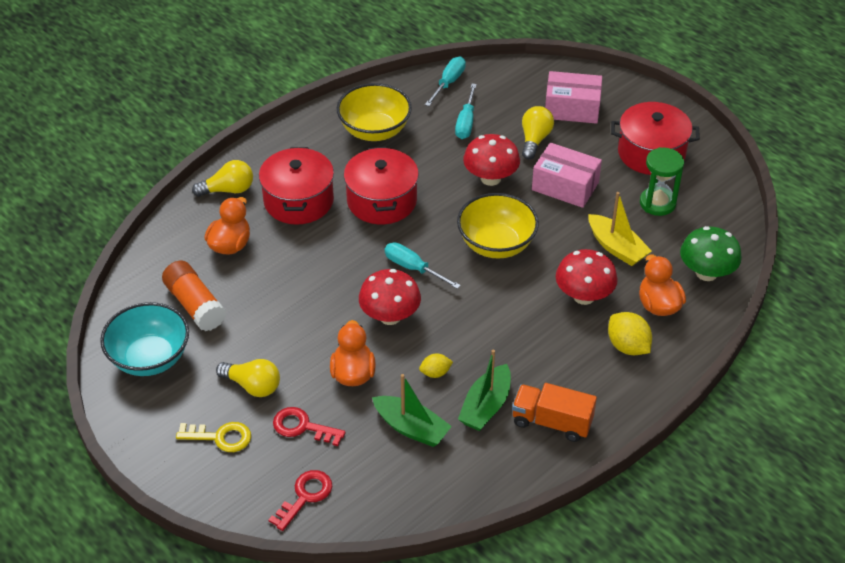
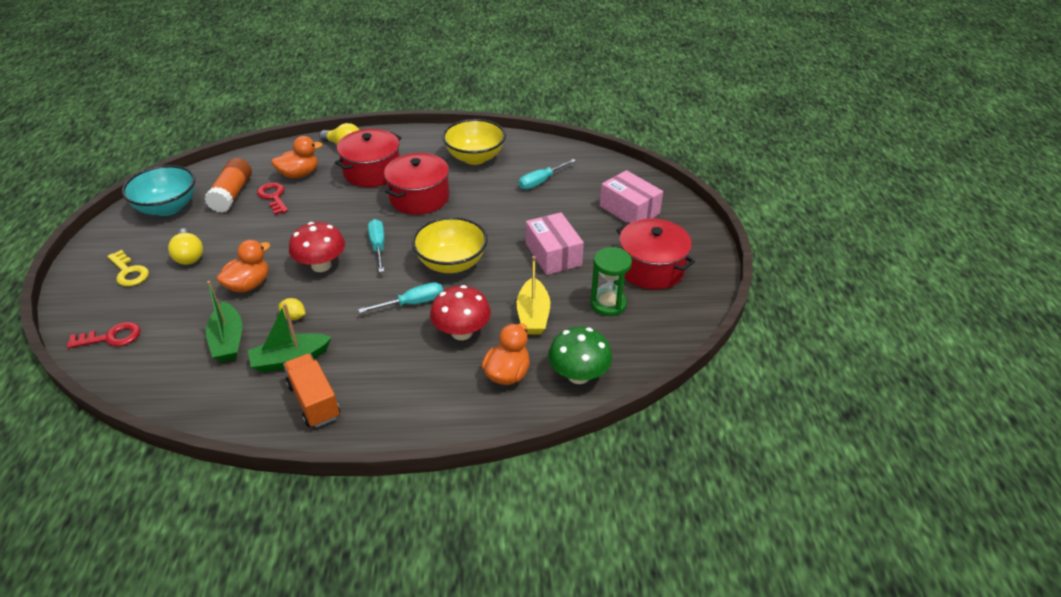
camera: 40 degrees right, 5 degrees down
red key [273,407,346,446] -> red key moved to [257,183,288,215]
turquoise screwdriver [425,57,466,106] -> turquoise screwdriver moved to [358,282,443,313]
red mushroom [463,134,520,186] -> none
yellow light bulb [522,106,554,160] -> none
yellow lemon [608,312,652,355] -> none

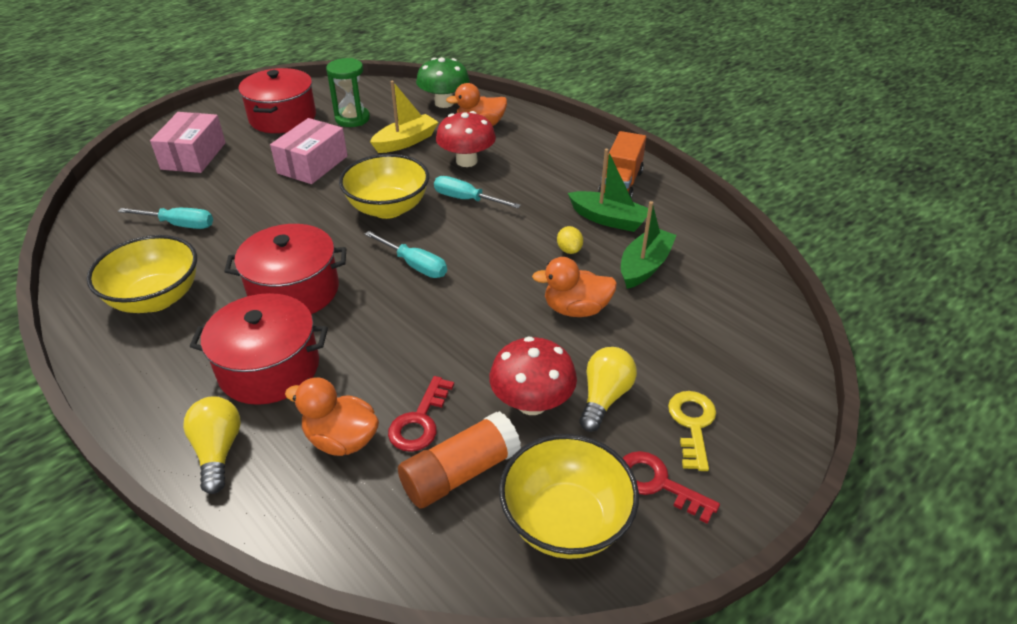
camera: 130 degrees left, 0 degrees up
red key [67,322,141,348] -> red key moved to [623,451,720,524]
turquoise bowl [122,165,195,216] -> yellow bowl [499,434,639,559]
red mushroom [289,222,345,272] -> red mushroom moved to [489,336,577,415]
turquoise screwdriver [368,219,385,272] -> turquoise screwdriver turned 90 degrees counterclockwise [364,231,447,278]

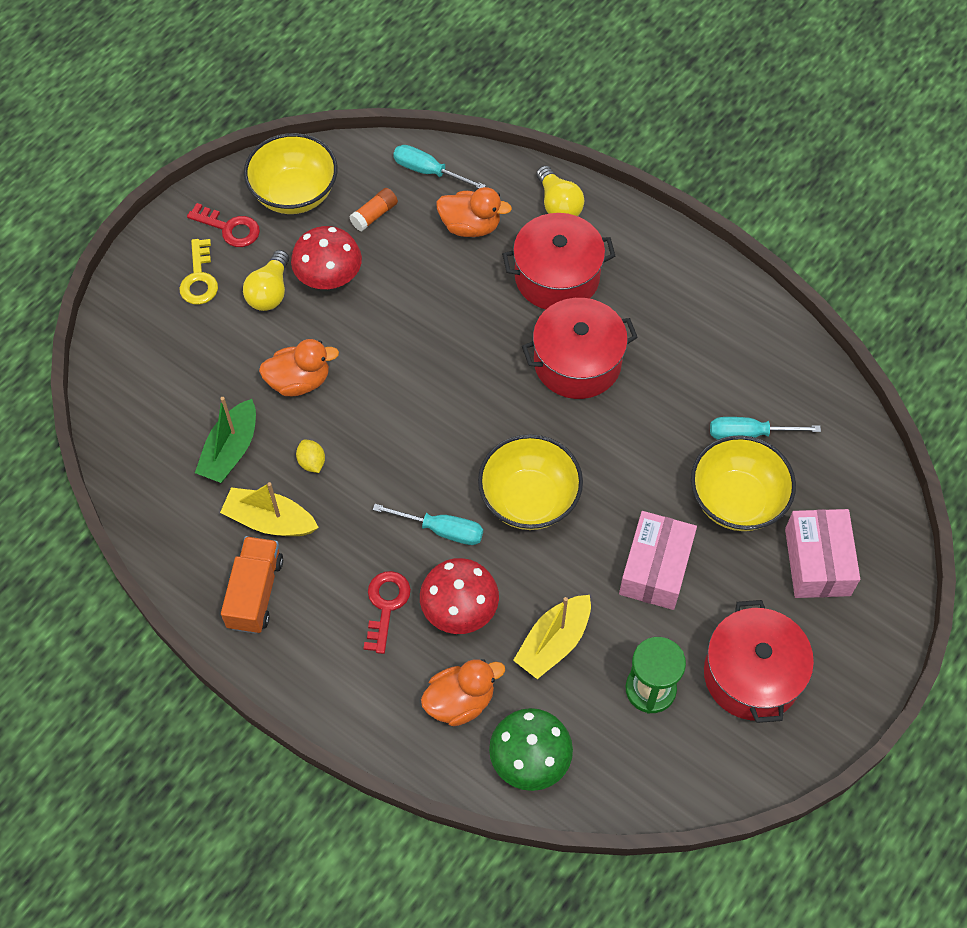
camera: 170 degrees right, 20 degrees up
yellow bowl [87,235,197,313] -> yellow bowl moved to [691,435,796,531]
turquoise screwdriver [364,231,447,278] -> turquoise screwdriver moved to [393,145,486,189]
red key [388,376,454,452] -> red key moved to [363,571,411,654]
orange glue stick [398,411,521,509] -> orange glue stick [349,188,398,231], size x0.57
green boat [568,149,648,232] -> yellow boat [220,482,319,536]

